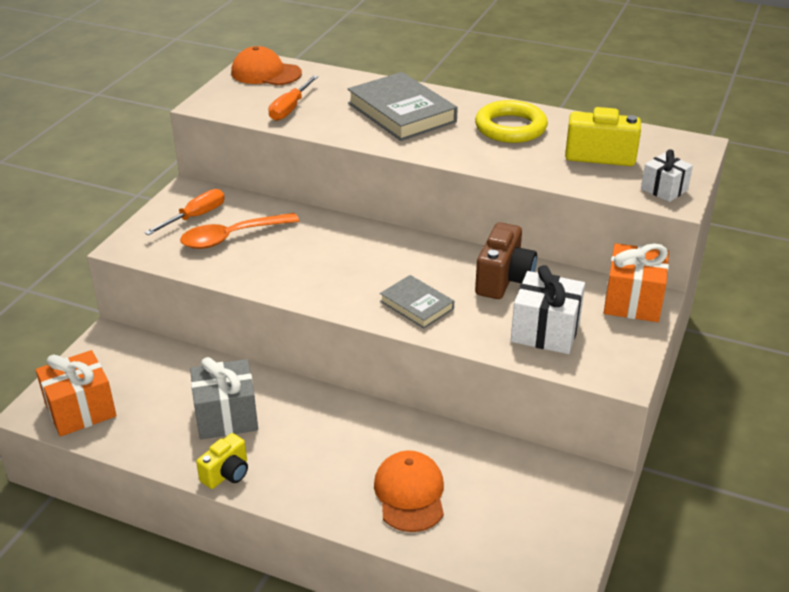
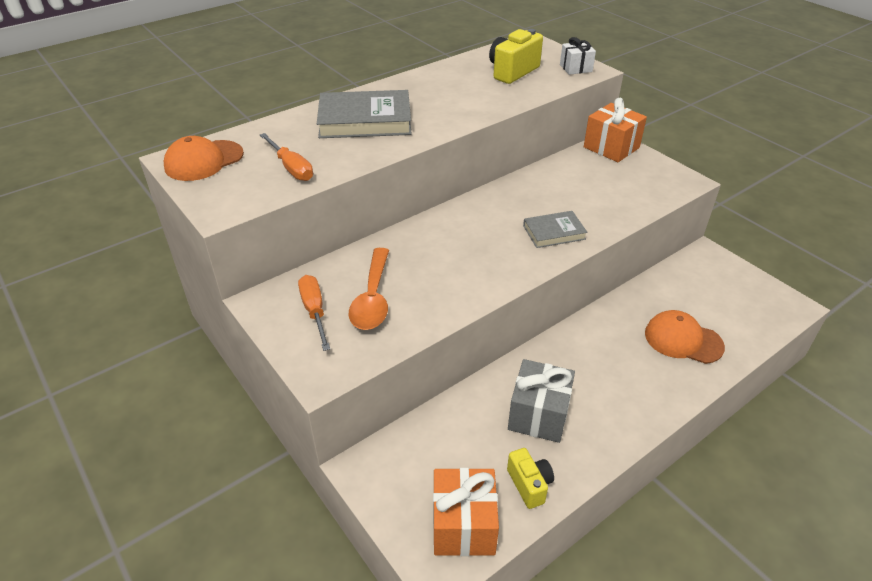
camera: 60 degrees left, 5 degrees up
yellow camera [196,433,248,489] -> yellow camera moved to [507,448,554,509]
yellow ring [475,100,548,143] -> none
brown camera [475,222,537,299] -> none
white gift [511,265,585,354] -> none

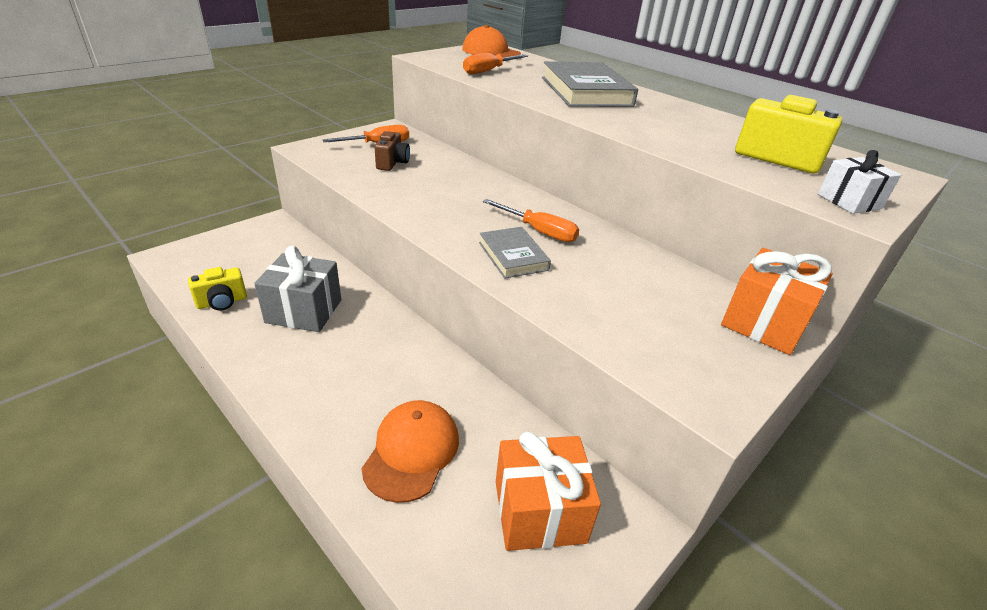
camera: 80 degrees right, 5 degrees down
orange spoon [349,248,389,330] -> brown camera [374,131,410,171]
orange gift [433,468,499,556] -> orange gift moved to [496,431,601,551]
none -> orange screwdriver [483,199,579,242]

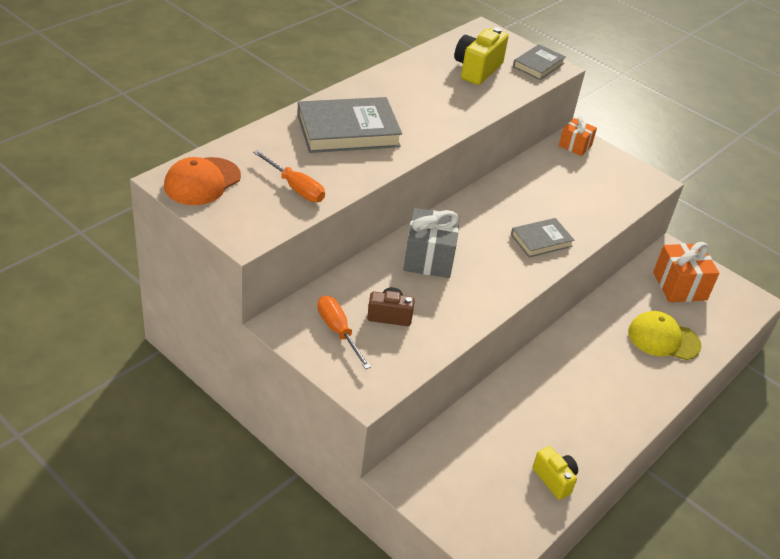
camera: 95 degrees left, 5 degrees up
grey gift [254,246,341,332] -> grey gift moved to [403,208,460,278]
orange cap [361,400,459,503] -> yellow cap [628,311,701,360]
orange screwdriver [483,199,579,242] -> none
orange gift [721,248,833,355] -> orange gift [559,116,597,156], size x0.61
white gift [818,150,901,214] -> grey book [513,44,566,80]

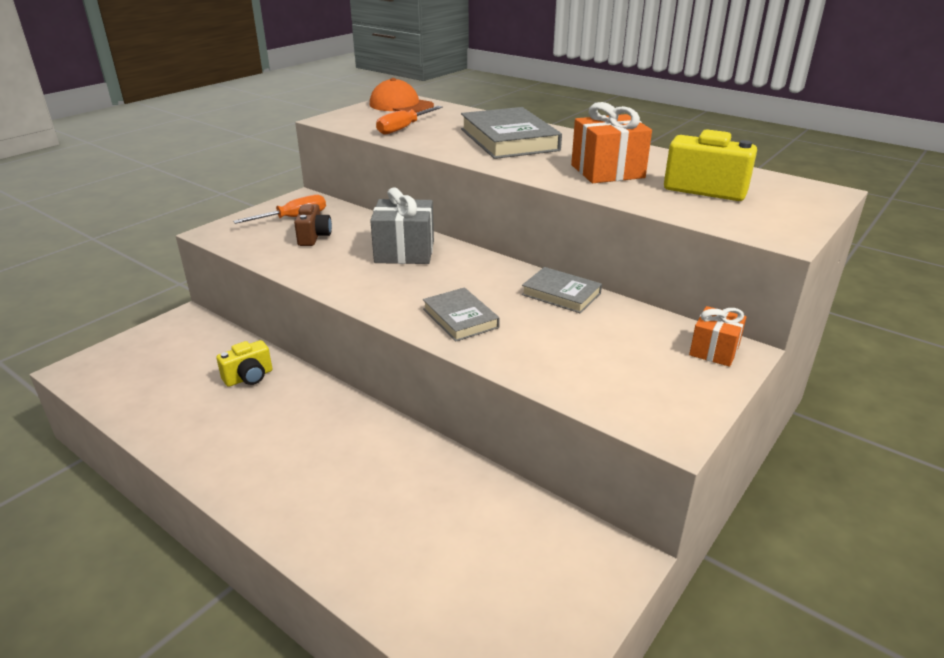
camera: 90 degrees right, 10 degrees down
grey book [513,44,566,80] -> grey book moved to [522,267,602,314]
yellow camera [533,446,578,500] -> yellow camera moved to [216,340,272,387]
yellow cap [628,311,701,360] -> none
orange gift [653,242,719,302] -> orange gift moved to [571,102,652,183]

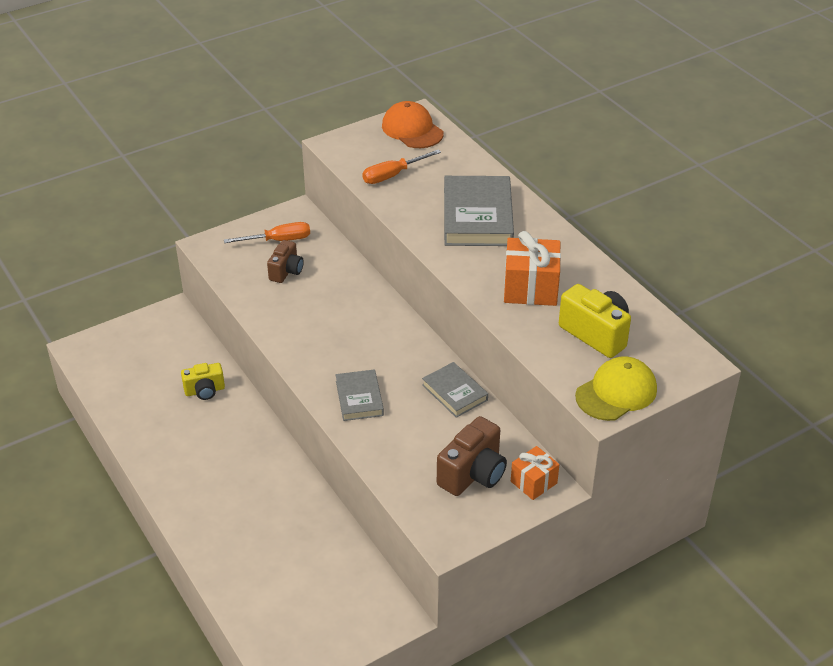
camera: 20 degrees right, 10 degrees up
grey gift [370,187,434,264] -> none
none -> brown camera [437,416,507,496]
none -> yellow cap [575,356,657,421]

